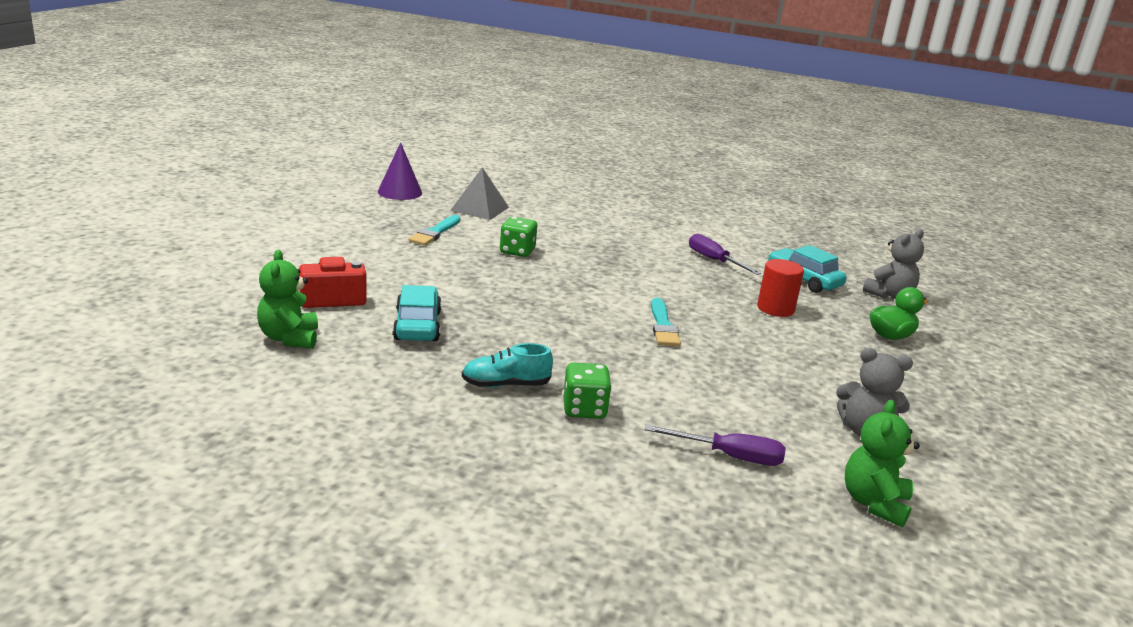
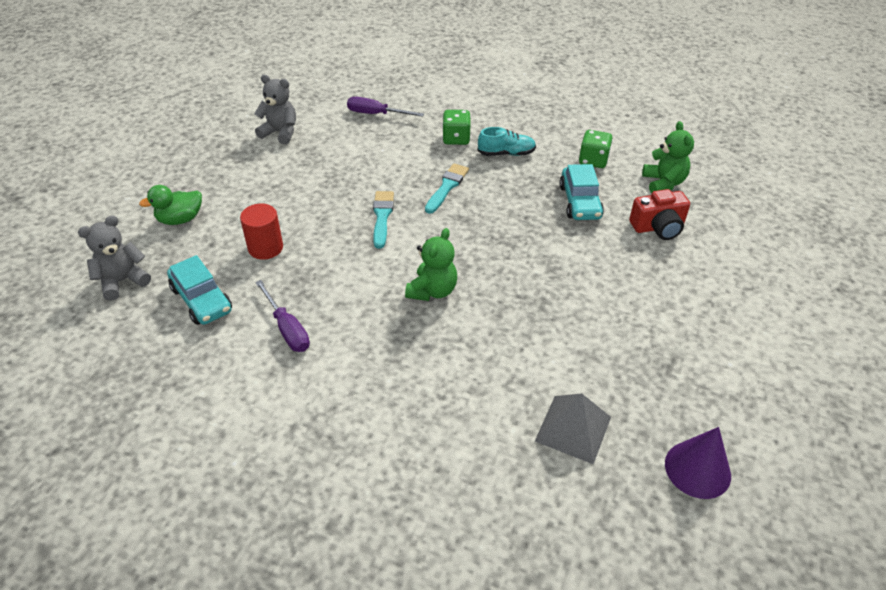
camera: 175 degrees left, 20 degrees up
turquoise brush [409,215,461,246] -> turquoise brush moved to [425,163,469,214]
green dice [500,217,537,257] -> green dice moved to [579,130,613,168]
green teddy bear [845,400,920,528] -> green teddy bear moved to [405,228,457,301]

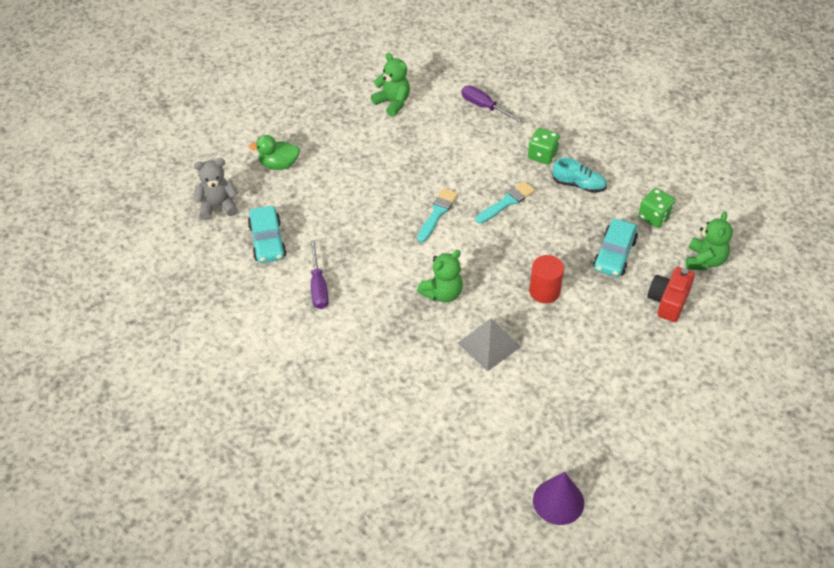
camera: 25 degrees right, 5 degrees up
red cylinder [240,203,283,260] -> red cylinder moved to [529,255,564,303]
grey teddy bear [254,75,296,144] -> green teddy bear [371,53,410,117]
grey pyramid [535,393,611,464] -> grey pyramid moved to [458,318,521,371]
red camera [629,189,690,240] -> red camera turned 105 degrees clockwise [647,267,695,322]

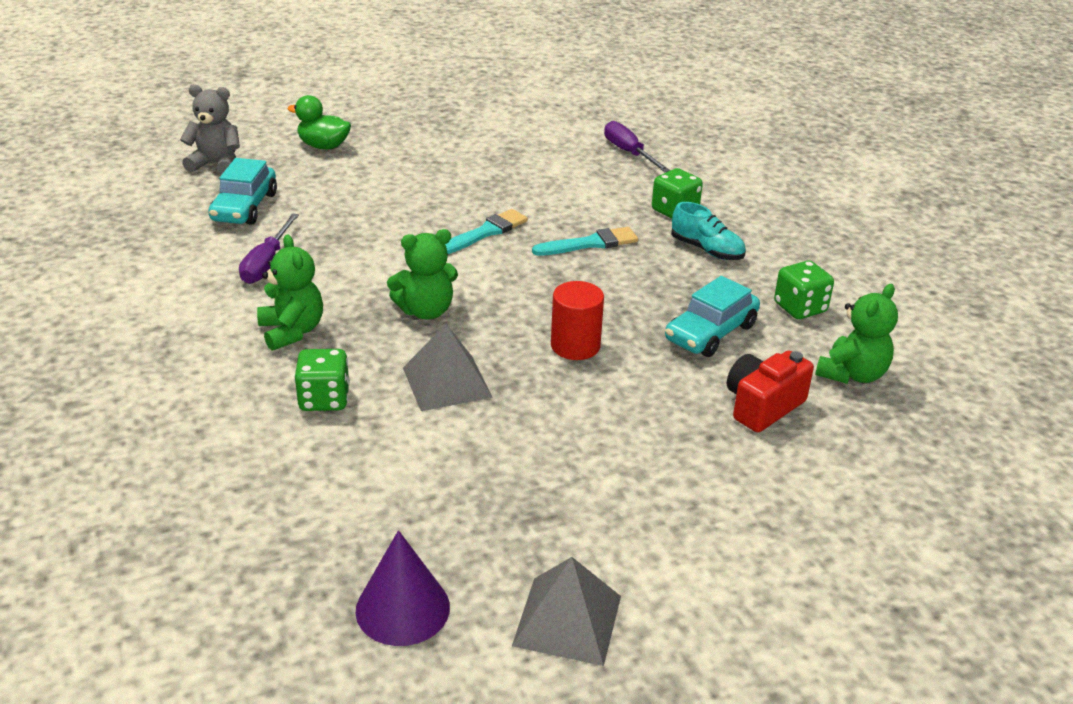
camera: 20 degrees right, 15 degrees down
green teddy bear [371,53,410,117] -> green teddy bear moved to [257,234,323,351]
none -> green dice [294,349,350,411]
none -> grey pyramid [512,557,621,666]

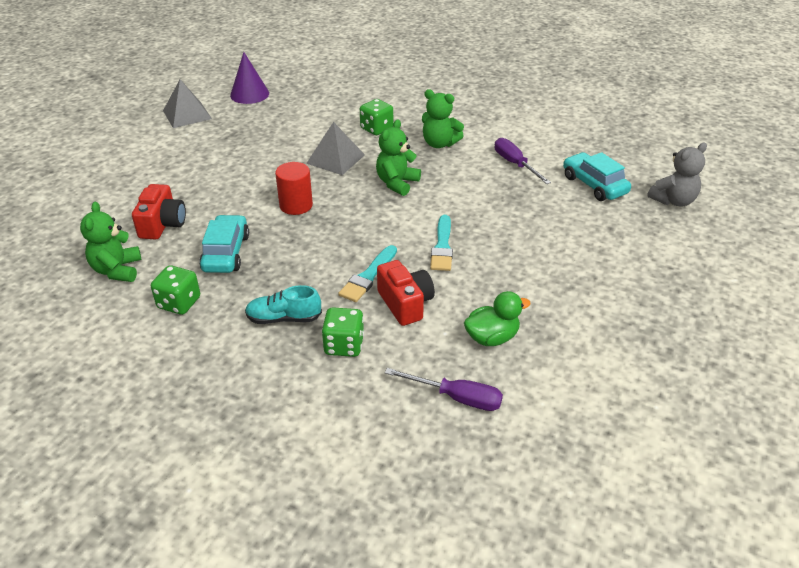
camera: 140 degrees right, 5 degrees up
green duck [287,95,351,150] -> green duck moved to [464,291,531,346]
none -> red camera [377,260,435,326]

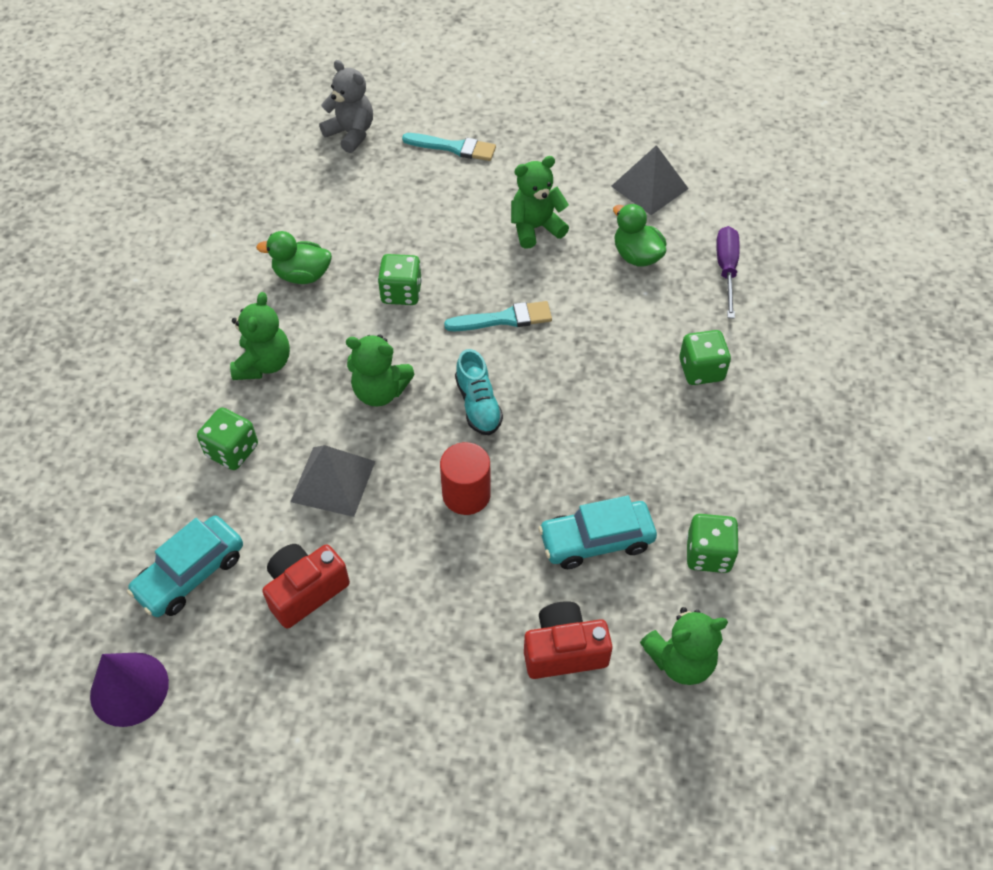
camera: 105 degrees left, 15 degrees up
grey pyramid [163,79,212,128] -> grey pyramid moved to [611,145,689,215]
turquoise shoe [245,285,322,324] -> turquoise shoe moved to [455,349,503,435]
turquoise brush [338,245,397,302] -> turquoise brush moved to [402,133,496,161]
red camera [377,260,435,326] -> red camera moved to [262,544,350,629]
purple screwdriver [495,138,551,184] -> green duck [256,231,332,284]
turquoise car [563,152,631,201] -> turquoise car moved to [127,516,243,617]
none -> green dice [378,254,422,305]
none -> green teddy bear [511,156,569,249]

